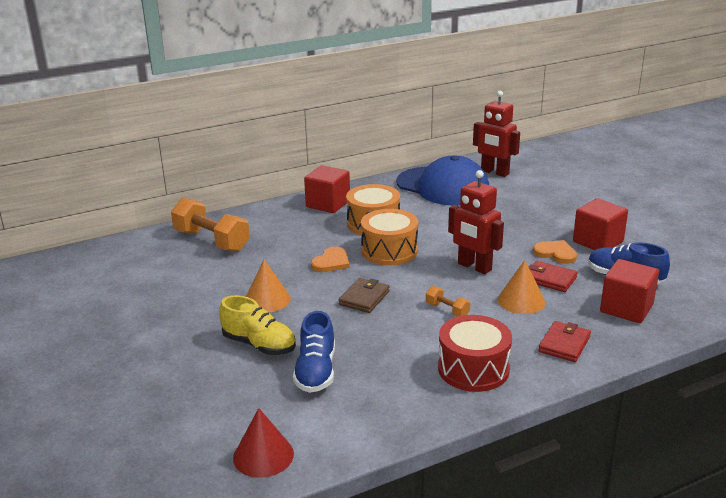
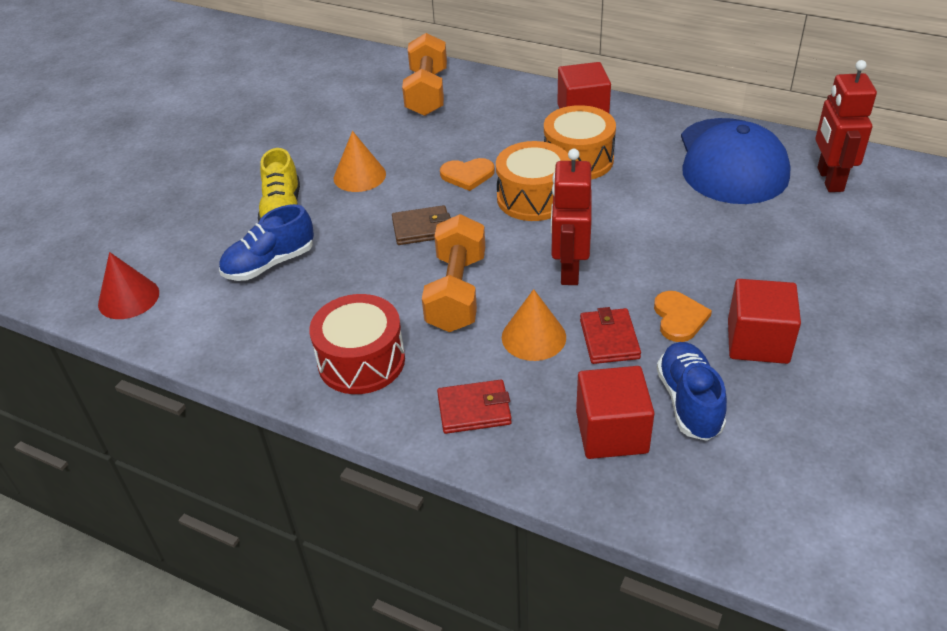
camera: 55 degrees right, 15 degrees up
orange dumbbell [426,286,470,317] -> orange dumbbell [422,214,485,332], size x2.14

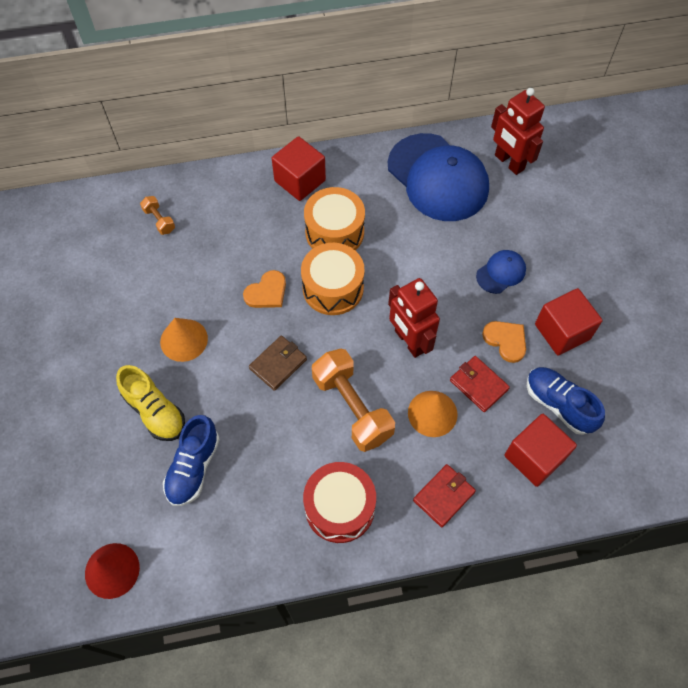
camera: 40 degrees left, 20 degrees up
orange dumbbell [402,33,447,116] -> orange dumbbell [140,196,175,235], size x0.47
none -> blue cap [476,250,526,294]

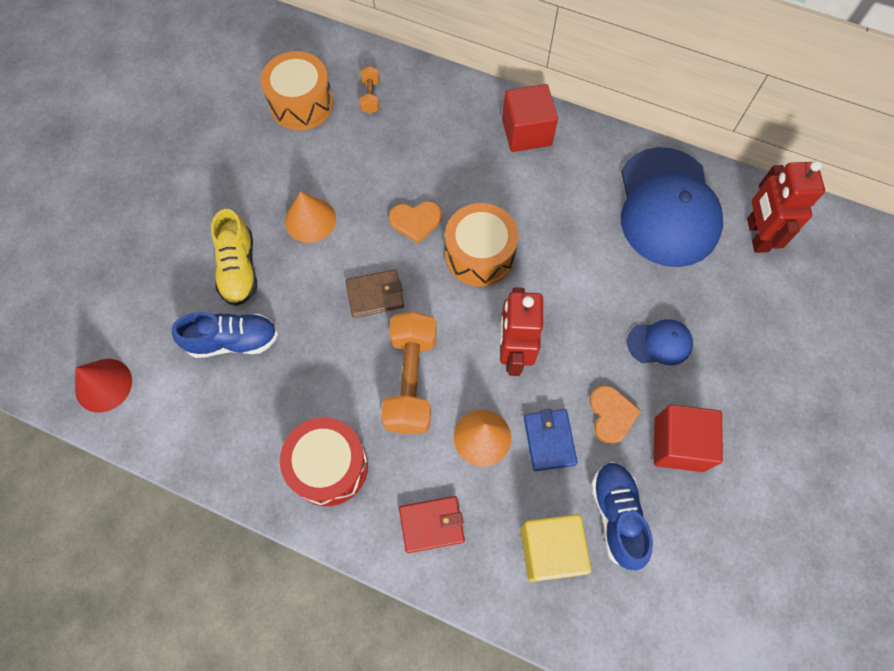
camera: 35 degrees right, 5 degrees up
blue shoe [163,415,220,506] -> blue shoe turned 150 degrees counterclockwise [172,312,278,358]
orange drum [304,187,365,250] -> orange drum moved to [260,51,333,130]
red wallet [450,356,510,412] -> blue wallet [524,409,578,471]
red cube [504,414,577,487] -> yellow cube [520,514,591,582]

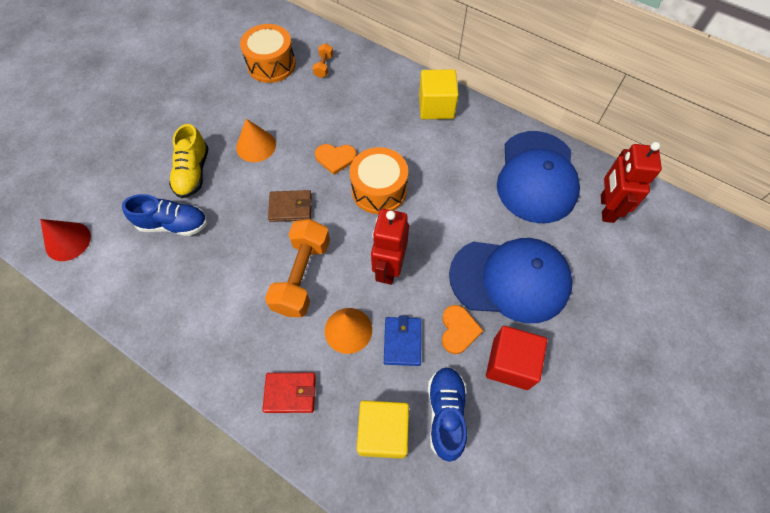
camera: 10 degrees right, 5 degrees down
red drum [280,417,368,506] -> none
red cube [502,84,558,152] -> yellow cube [419,69,458,119]
blue cap [627,319,693,365] -> blue cap [449,238,573,323], size x2.23

